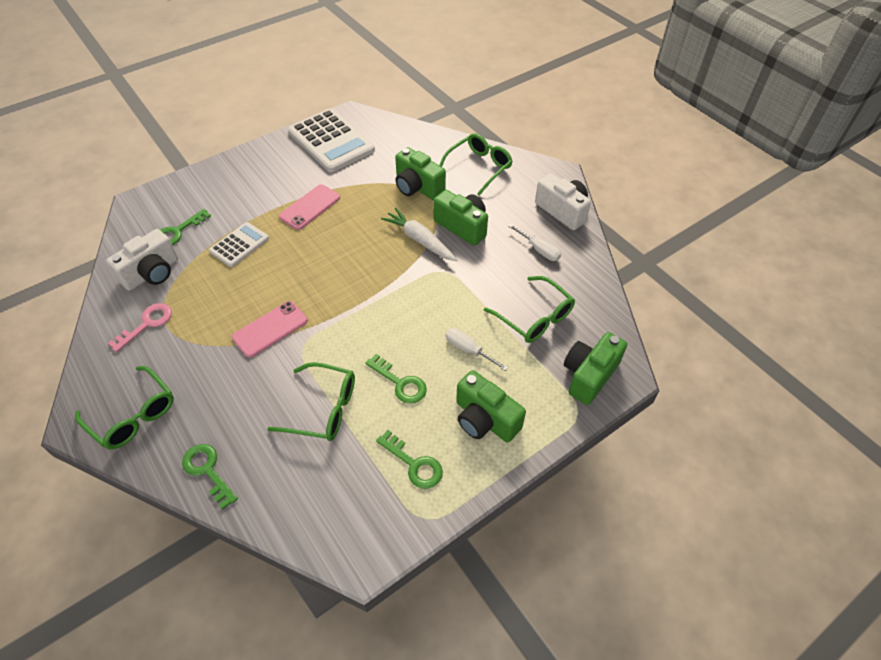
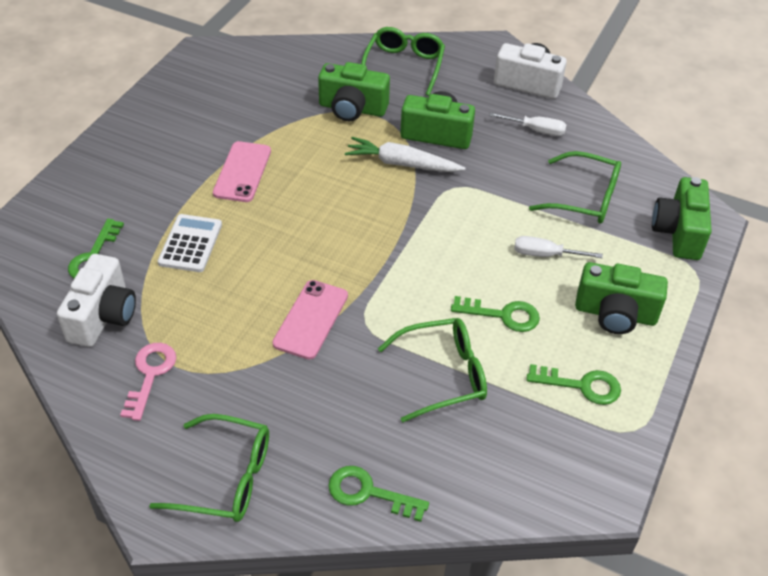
camera: 30 degrees left, 5 degrees down
white calculator [288,109,375,172] -> none

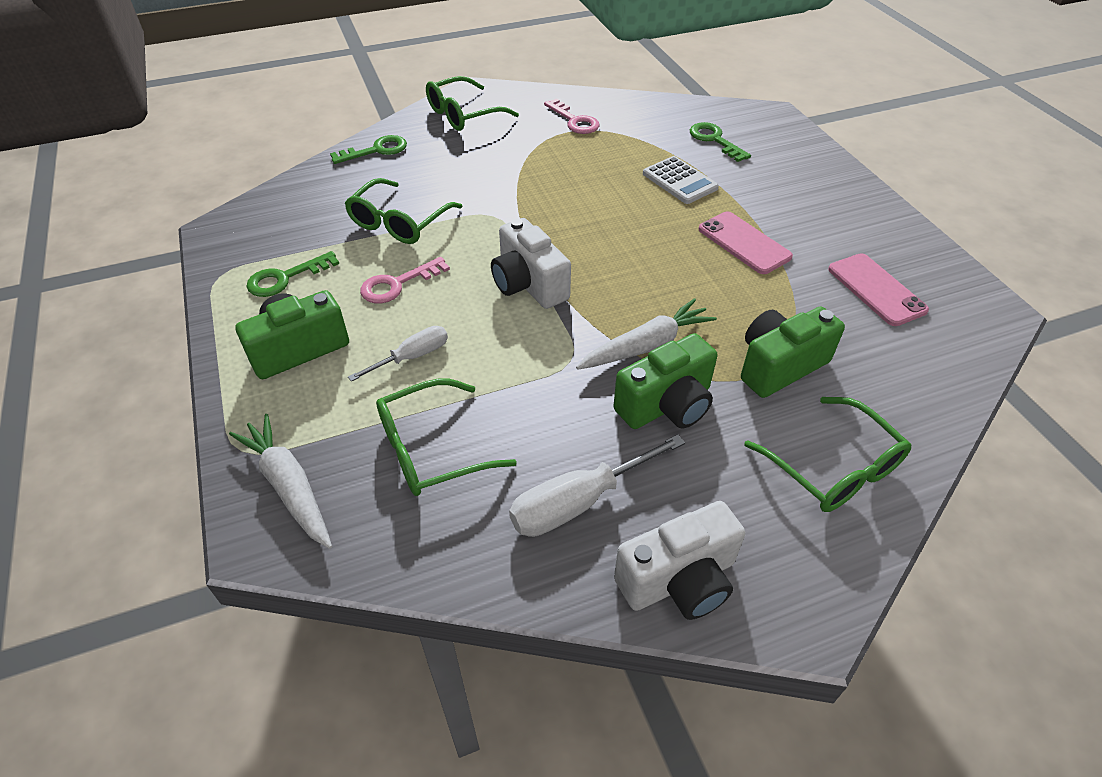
camera: 135 degrees right, 0 degrees up
white camera [57,254,136,347] -> white camera moved to [491,218,571,309]
pink phone [272,280,348,360] -> pink phone moved to [828,254,929,326]
green key [451,296,540,332] -> pink key [360,257,450,304]
white screwdriver [489,112,566,136] -> white screwdriver [509,434,685,537], size x1.57
green camera [652,177,712,260] -> white carrot [229,414,332,549]

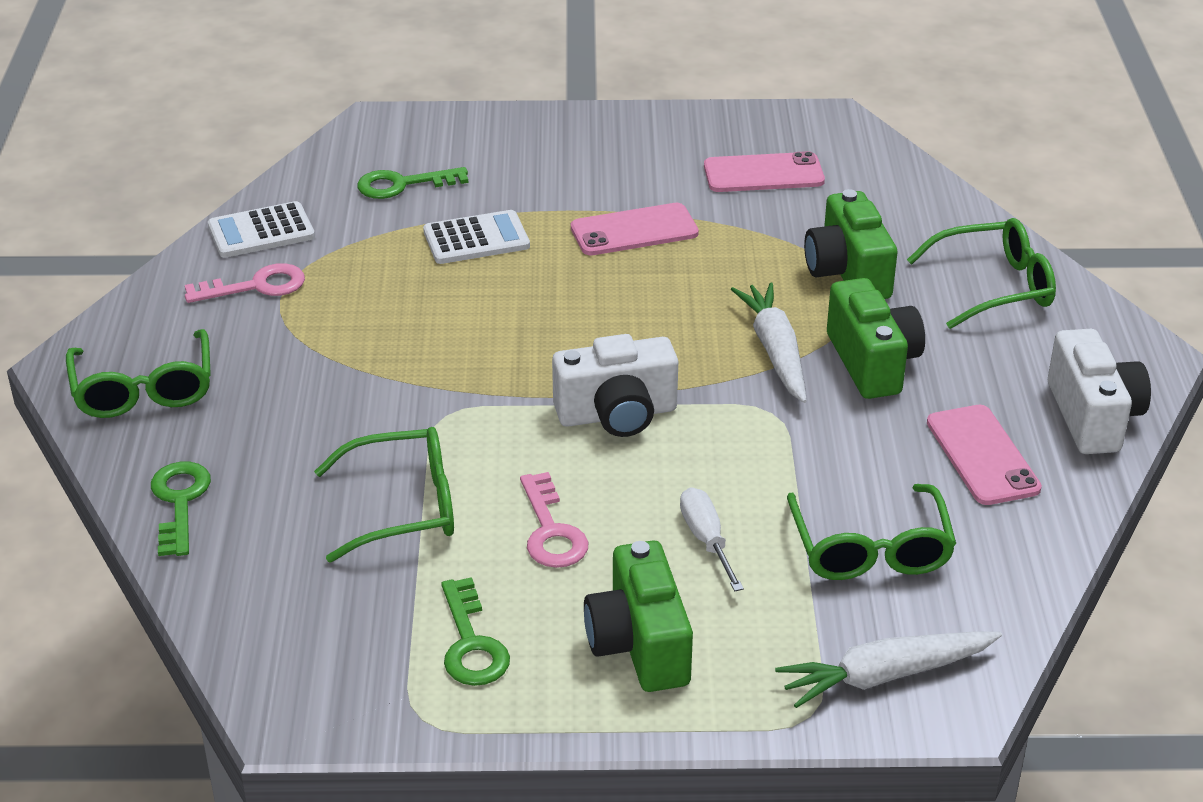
camera: 70 degrees left, 10 degrees down
green glasses [344,178,463,244] -> green glasses turned 60 degrees counterclockwise [314,427,454,563]
white screwdriver [509,434,685,537] -> pink phone [927,405,1042,505]
none -> white calculator [208,201,315,258]

